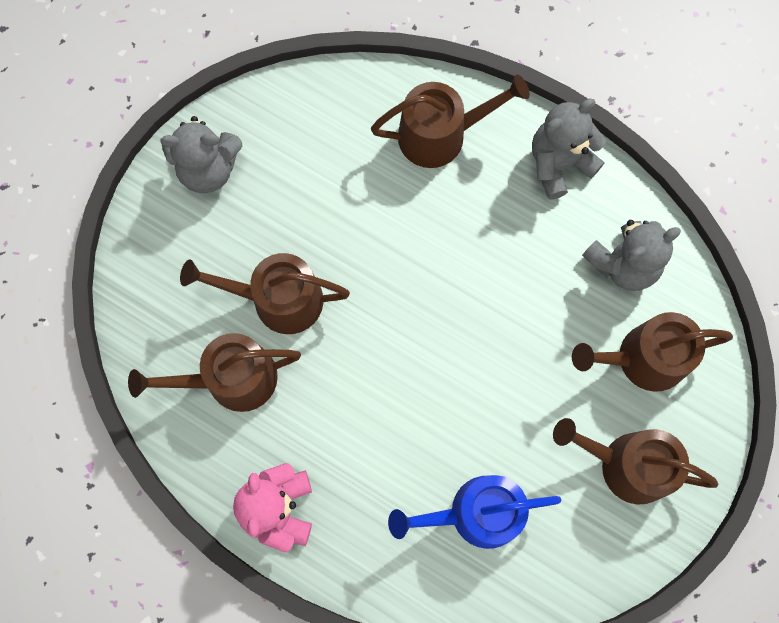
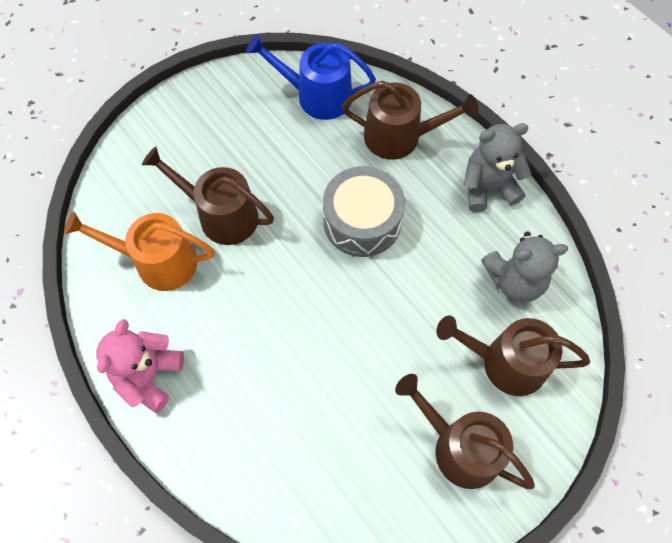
camera: 20 degrees right, 10 degrees down
brown watering can [128,333,301,412] -> orange watering can [64,212,214,291]
grey teddy bear [160,116,242,193] -> none
blue watering can [388,475,561,549] -> blue watering can moved to [246,34,376,120]
none -> grey drum [323,166,405,257]

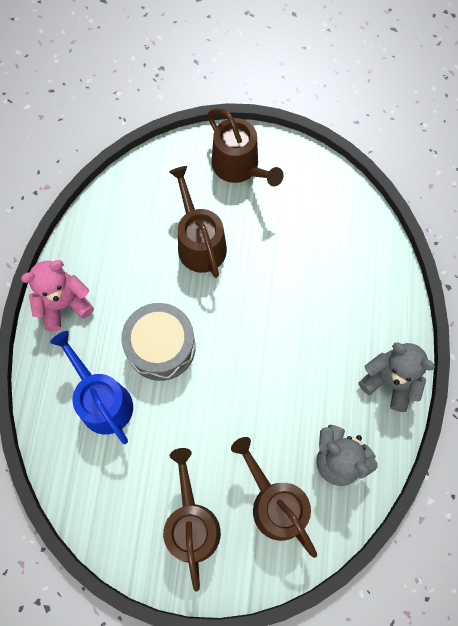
camera: 45 degrees right, 5 degrees up
orange watering can [64,212,214,291] -> none
blue watering can [246,34,376,120] -> blue watering can moved to [50,331,133,444]
grey drum [323,166,405,257] -> grey drum moved to [121,303,196,381]
brown watering can [342,81,479,160] -> brown watering can moved to [207,108,284,186]

